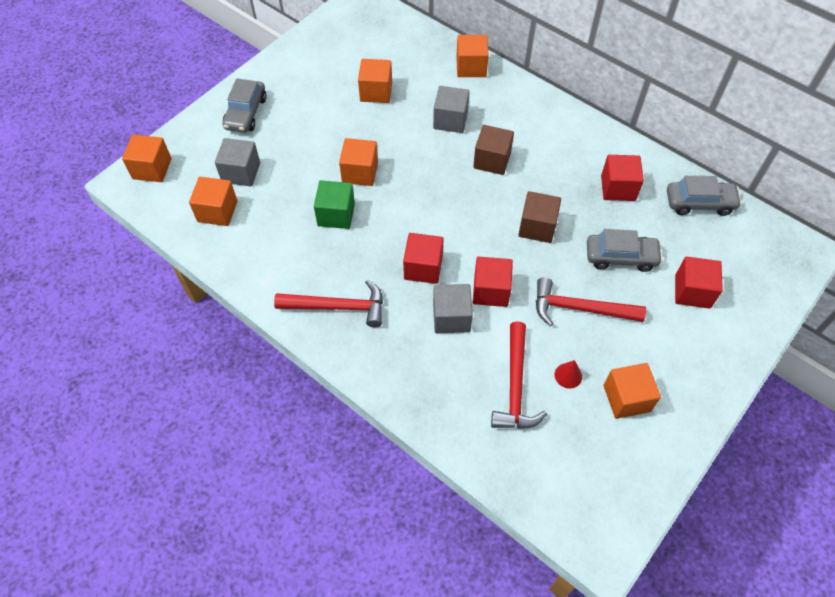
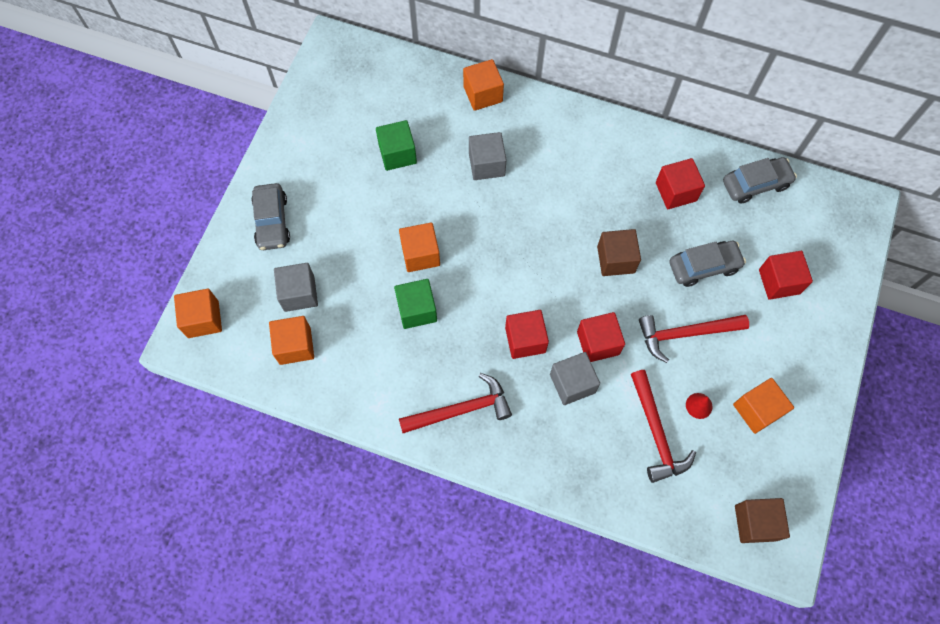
camera: 20 degrees left, 10 degrees up
orange cube [358,59,392,103] -> green cube [376,120,417,171]
brown cube [473,125,514,175] -> brown cube moved to [735,498,790,543]

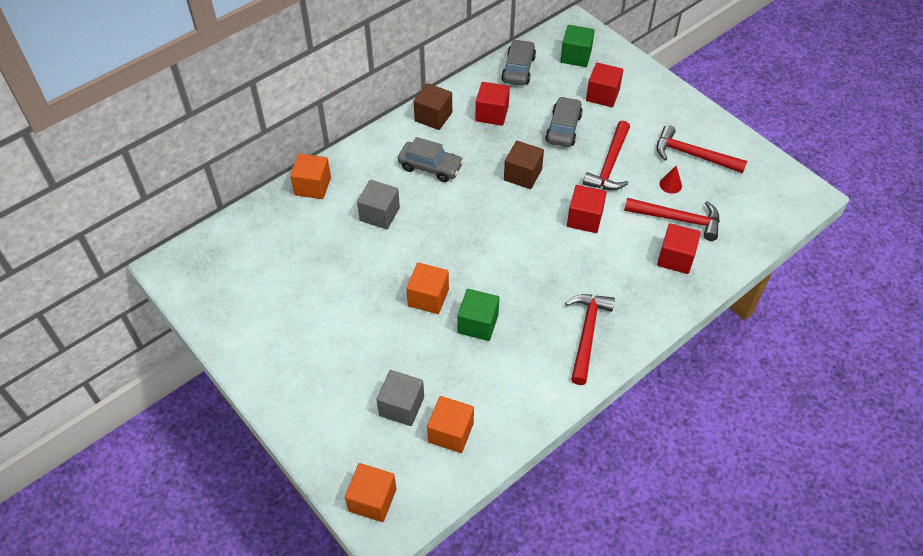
camera: 60 degrees left, 15 degrees down
grey car [251,183,290,250] -> grey car moved to [398,137,464,182]
green cube [376,120,417,171] -> green cube moved to [560,25,595,67]
red cube [505,310,549,359] -> red cube moved to [657,223,701,274]
grey cube [550,352,600,405] -> none
orange cube [733,378,794,434] -> red hammer [656,125,747,173]
brown cube [735,498,790,543] -> brown cube moved to [414,83,452,130]

